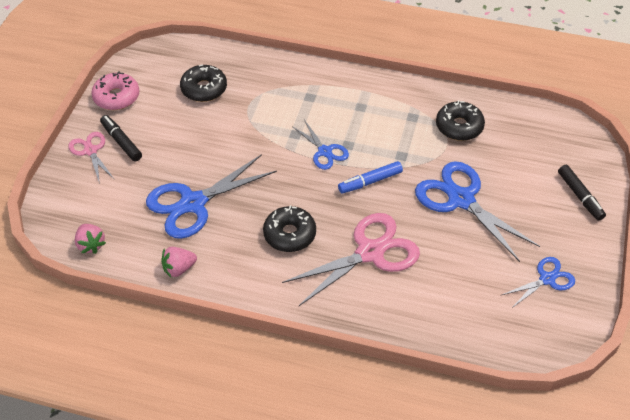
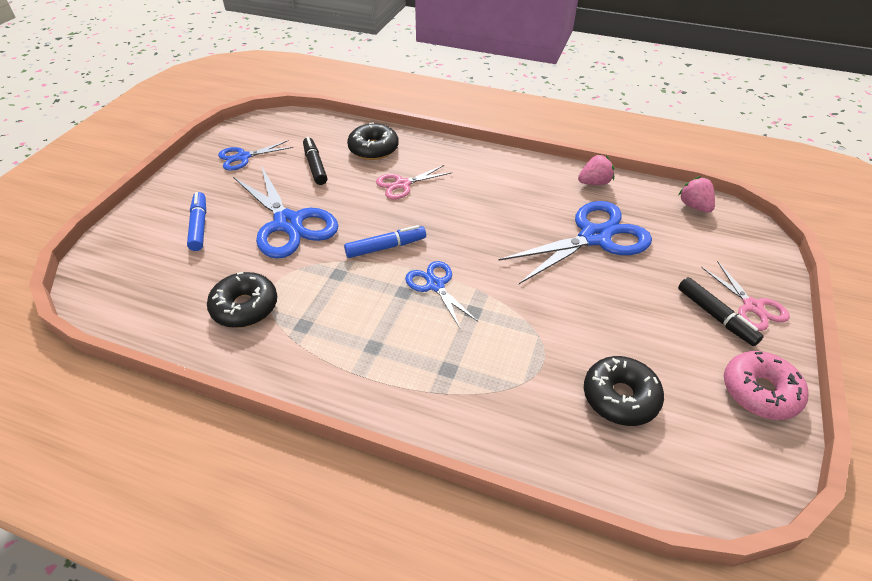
camera: 175 degrees left, 5 degrees down
black donut [263,205,316,252] -> black donut moved to [347,122,399,160]
pink scissors [282,213,420,306] -> pink scissors [376,165,451,200], size x0.54
black marker [558,165,606,221] -> black marker moved to [303,137,327,185]
none -> blue marker [187,192,206,251]

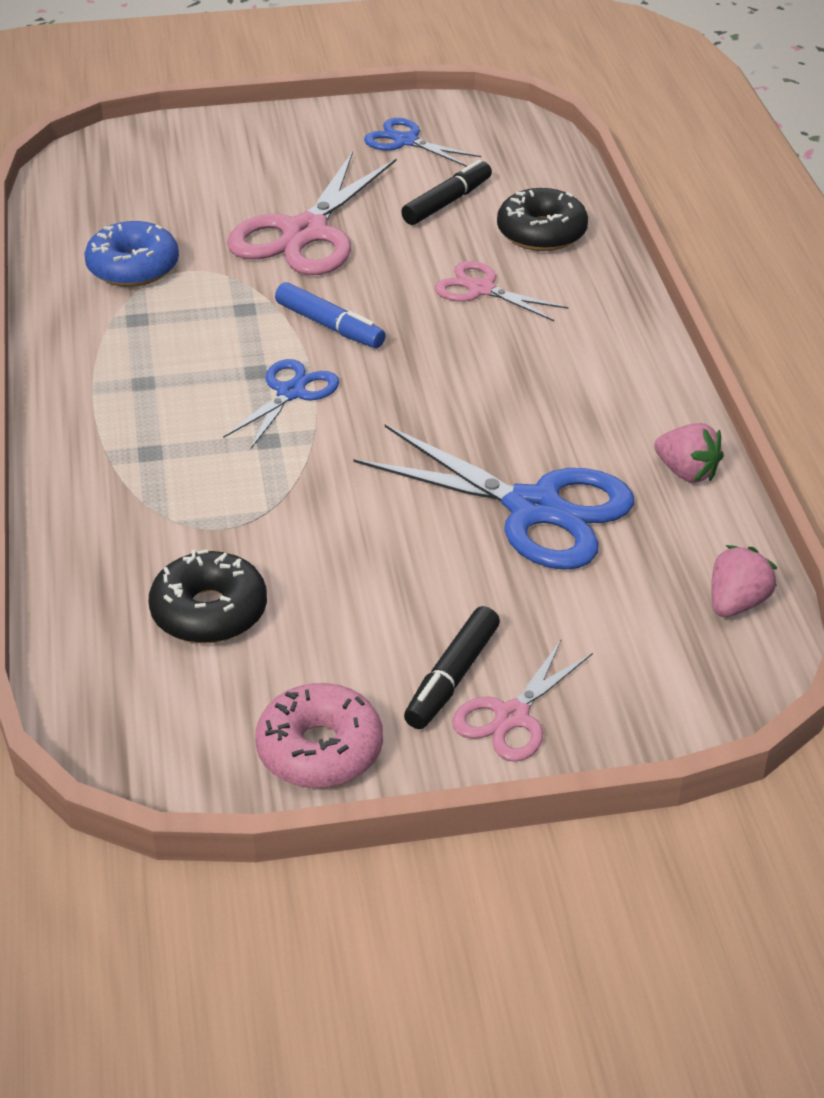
camera: 60 degrees right, 5 degrees down
blue marker [187,192,206,251] -> none
black donut [207,272,277,328] -> blue donut [84,221,179,287]
blue scissors [233,166,338,259] -> pink scissors [227,151,396,275]

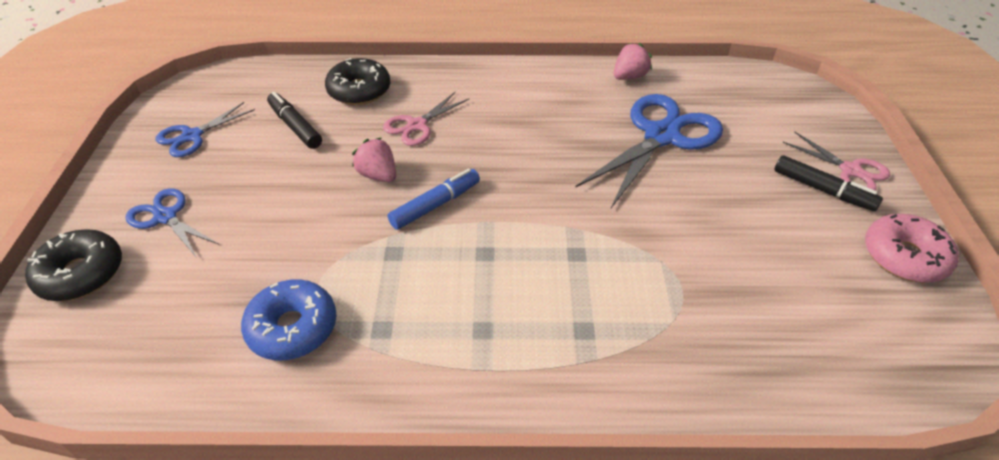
camera: 80 degrees left, 5 degrees up
black donut [148,549,267,644] -> black donut moved to [25,229,122,301]
blue scissors [223,359,339,449] -> blue scissors moved to [125,188,220,258]
pink scissors [227,151,396,275] -> none
pink strawberry [711,545,777,617] -> pink strawberry moved to [352,138,396,182]

